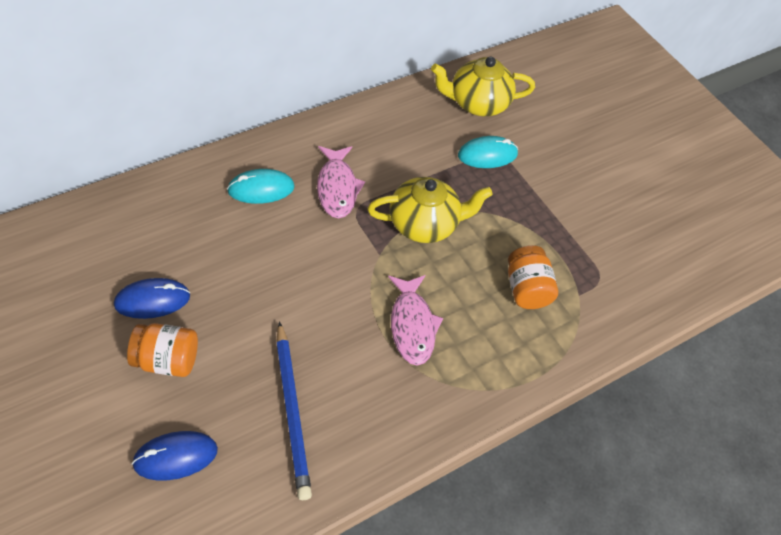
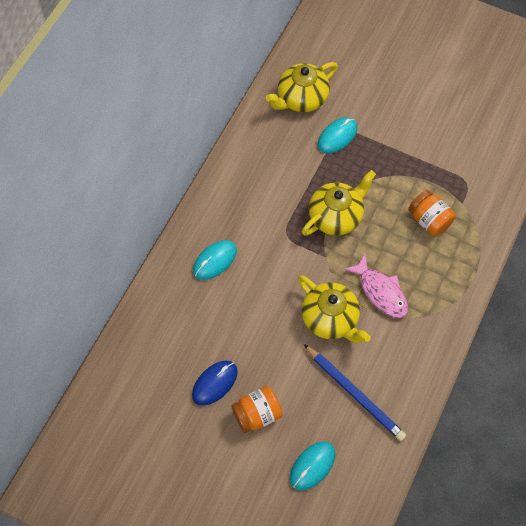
camera: 25 degrees left, 10 degrees up
blue mouse [132,431,218,480] -> turquoise mouse [290,441,335,491]
pink fish [317,146,365,218] -> none
none -> yellow teapot [298,275,371,343]

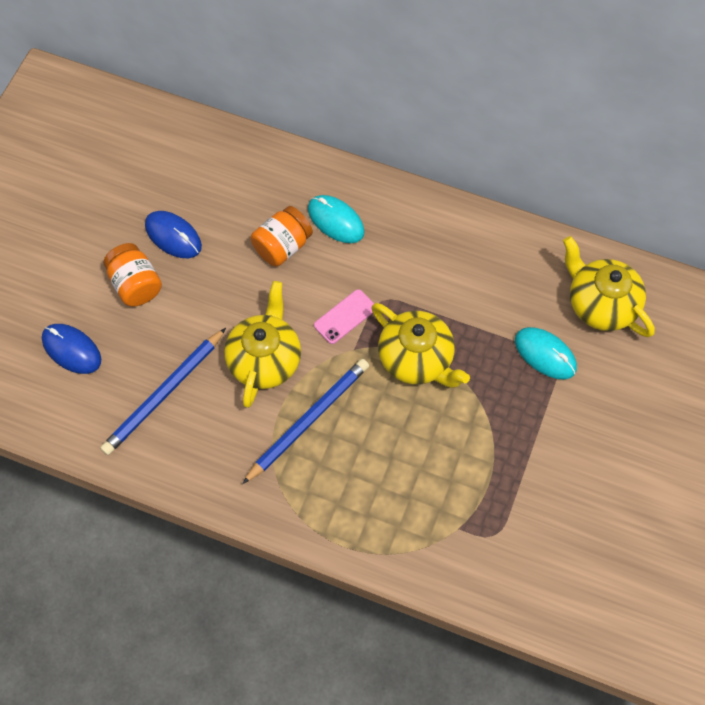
camera: 85 degrees right, 0 degrees up
turquoise mouse [290,441,335,491] -> blue mouse [42,324,101,374]
yellow teapot [298,275,371,343] -> yellow teapot turned 150 degrees clockwise [224,281,301,408]
pink fish [344,254,408,318] -> blue pencil [242,359,369,484]
orange jar [408,190,456,237] -> orange jar moved to [251,206,313,267]
none -> pink phone [314,289,374,344]

